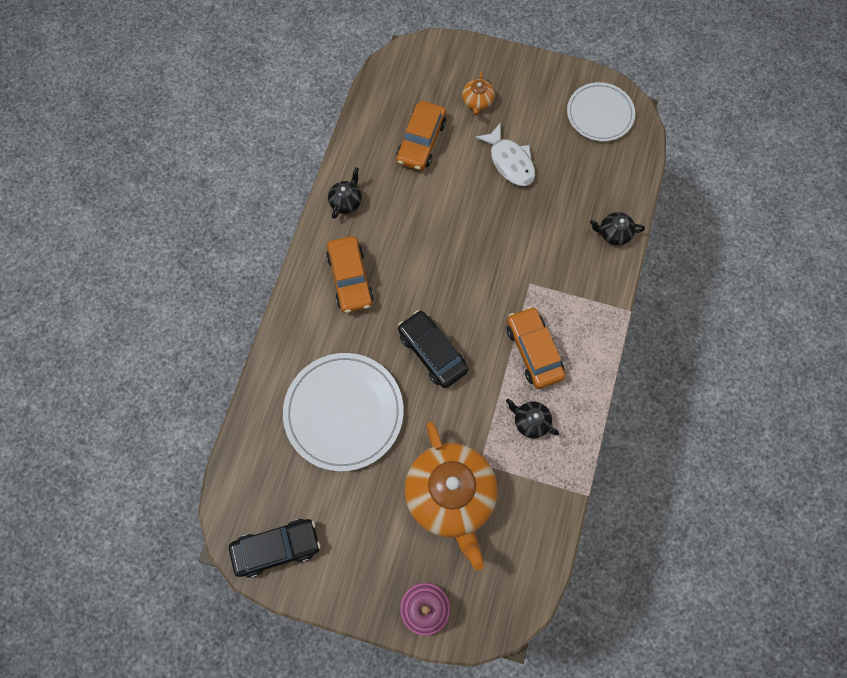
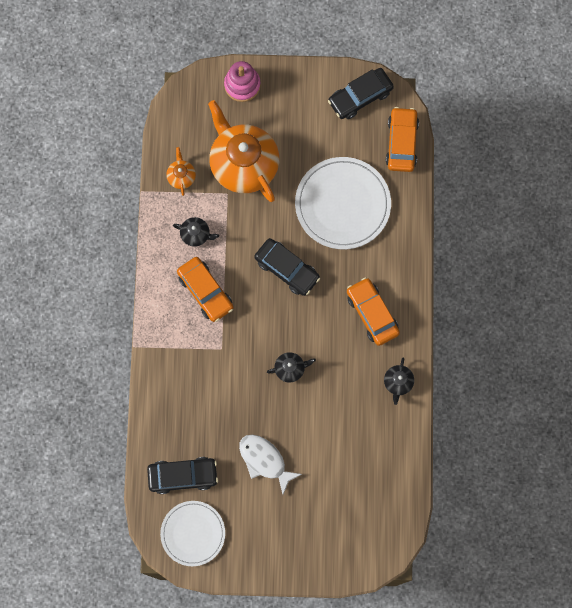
camera: 165 degrees right, 5 degrees up
orange car [396,101,446,171] -> orange car moved to [386,107,419,172]
orange teapot [462,71,495,116] -> orange teapot moved to [166,147,196,196]
black teapot [590,212,645,246] -> black teapot moved to [267,352,316,383]
none -> black car [147,457,218,494]

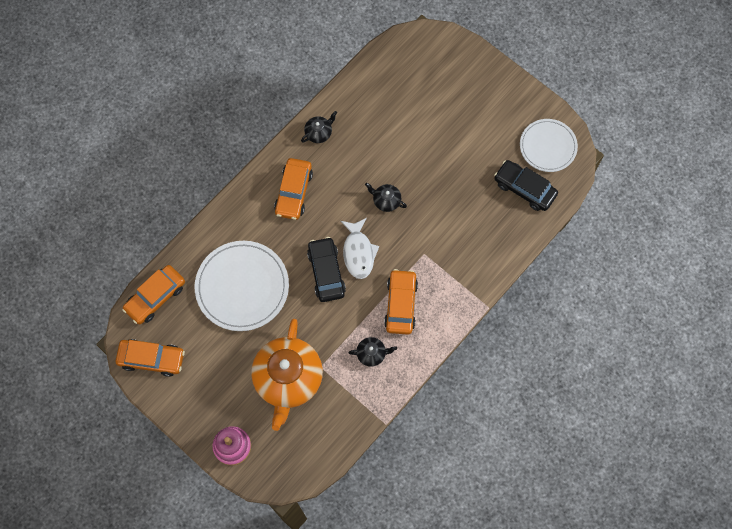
camera: 140 degrees left, 5 degrees down
orange teapot [166,147,196,196] -> none
black teapot [173,217,219,247] -> black teapot turned 120 degrees clockwise [348,337,397,367]
white fish [239,435,302,494] -> white fish moved to [341,218,380,279]
black car [328,68,394,119] -> orange car [116,339,185,377]

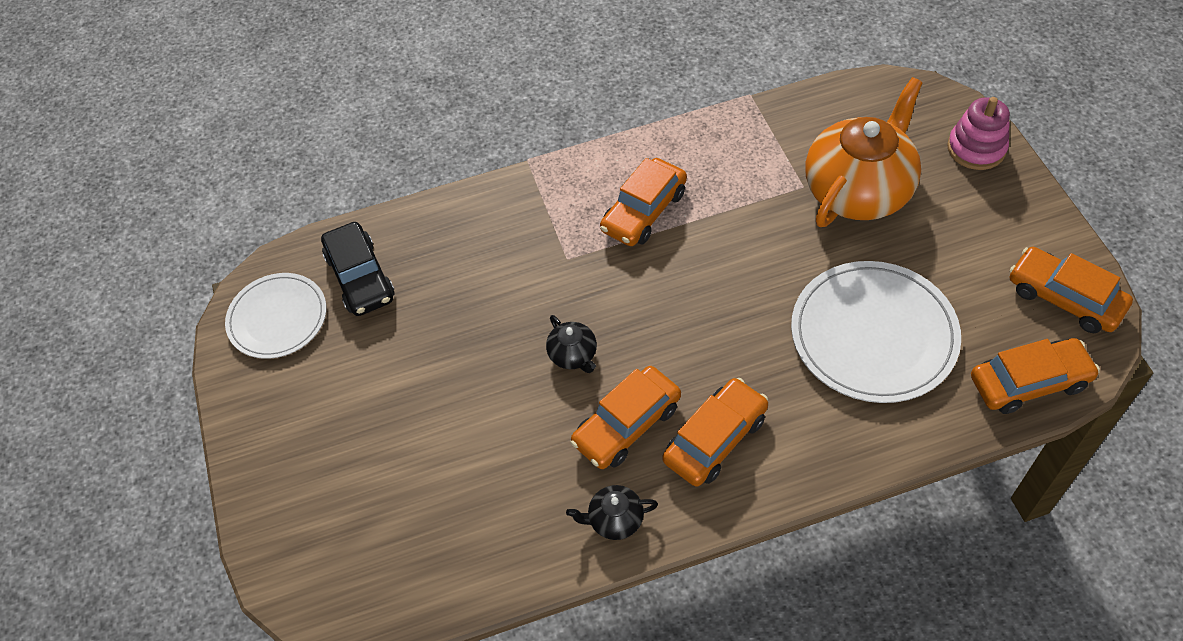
camera: 145 degrees left, 15 degrees down
black car [307,237,346,302] -> none
white fish [341,218,380,279] -> none
black teapot [348,337,397,367] -> none
none -> orange car [570,366,681,469]

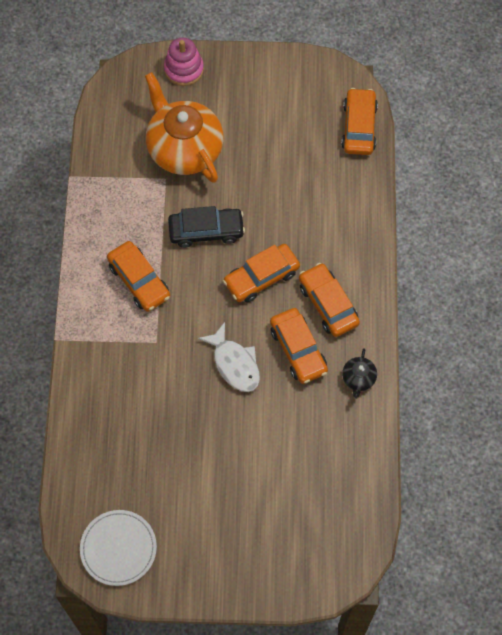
camera: 75 degrees left, 10 degrees up
black car [321,222,394,316] -> black car moved to [168,206,245,248]
black teapot [546,315,597,373] -> white fish [198,322,260,392]
white plate [791,261,961,403] -> none
orange car [1010,247,1133,333] -> orange car moved to [223,244,300,303]

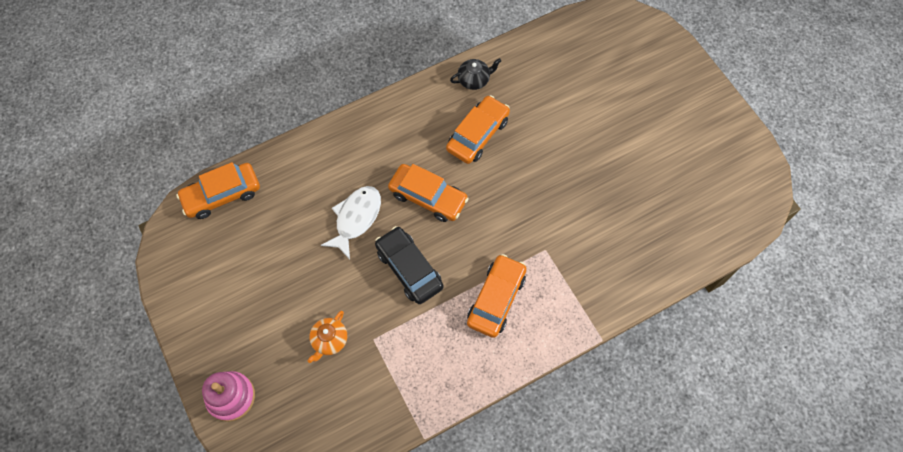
camera: 120 degrees left, 0 degrees up
white plate [80,510,157,586] -> none
orange teapot [145,72,223,183] -> orange teapot [308,311,347,363], size x0.42
white fish [198,322,260,392] -> white fish moved to [321,186,381,259]
orange car [299,263,360,337] -> none

